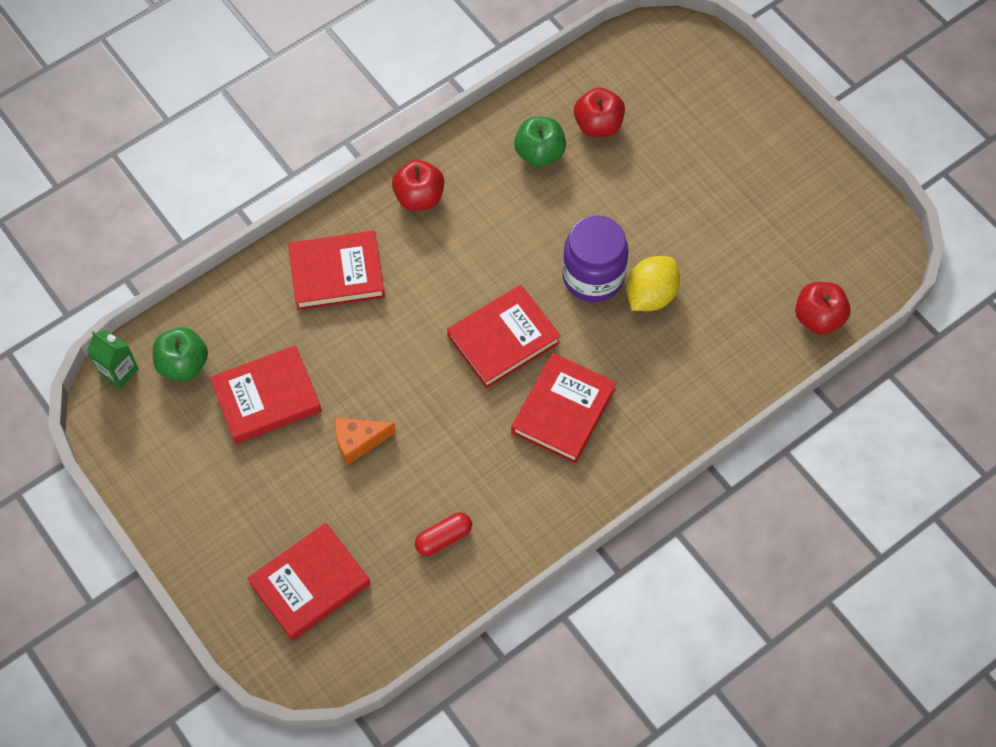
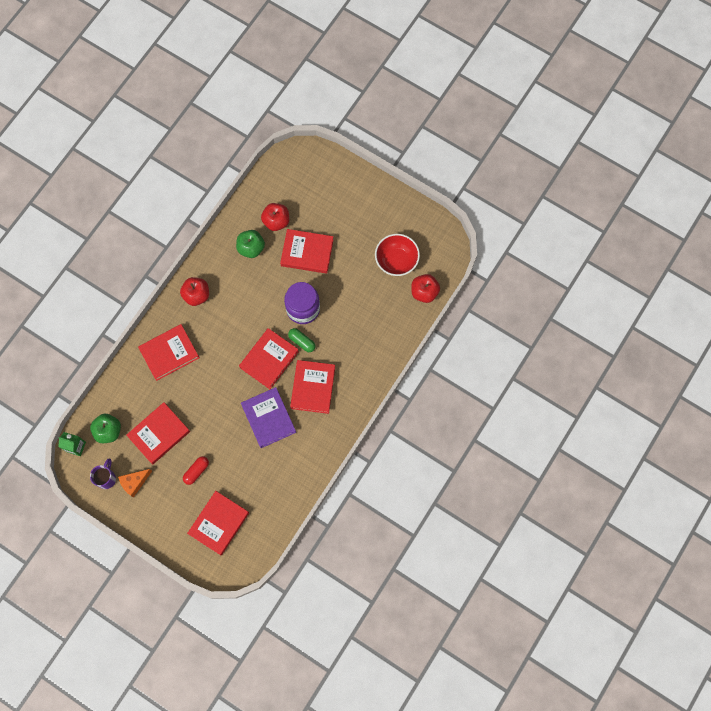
camera: 20 degrees left, 10 degrees up
orange cheese [335,417,396,466] -> orange cheese moved to [118,469,152,498]
red capsule [415,513,472,556] -> red capsule moved to [183,456,209,485]
yellow lemon [627,256,680,311] -> none
none -> purple mug [90,458,116,489]
none -> purple book [241,387,296,448]
none -> red book [280,229,334,274]
none -> green capsule [288,328,316,352]
none -> red bowl [375,234,420,276]

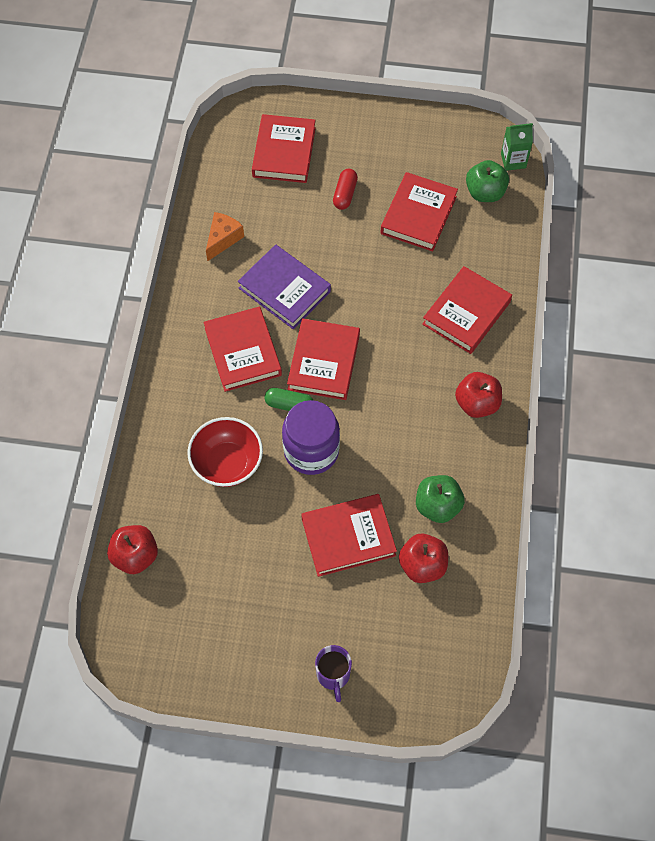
camera: 155 degrees right, 10 degrees down
purple mug [90,458,116,489] -> purple mug moved to [315,645,352,702]
orange cheese [118,469,152,498] -> orange cheese moved to [206,212,244,261]
red bowl [375,234,420,276] -> red bowl moved to [187,417,263,487]

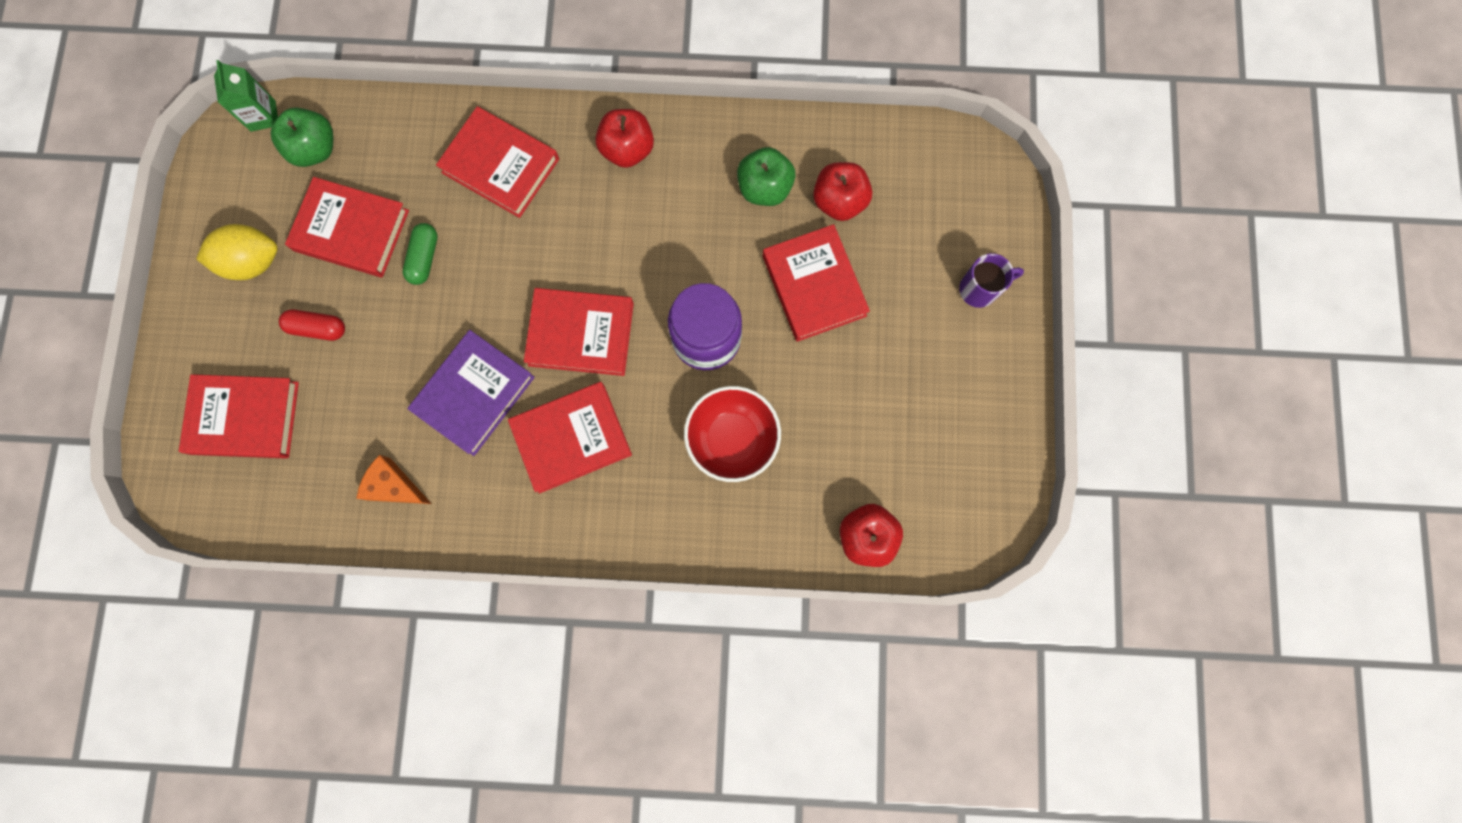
camera: 95 degrees left, 15 degrees up
green capsule [264,388,314,411] -> green capsule moved to [403,223,438,285]
none -> yellow lemon [196,224,278,280]

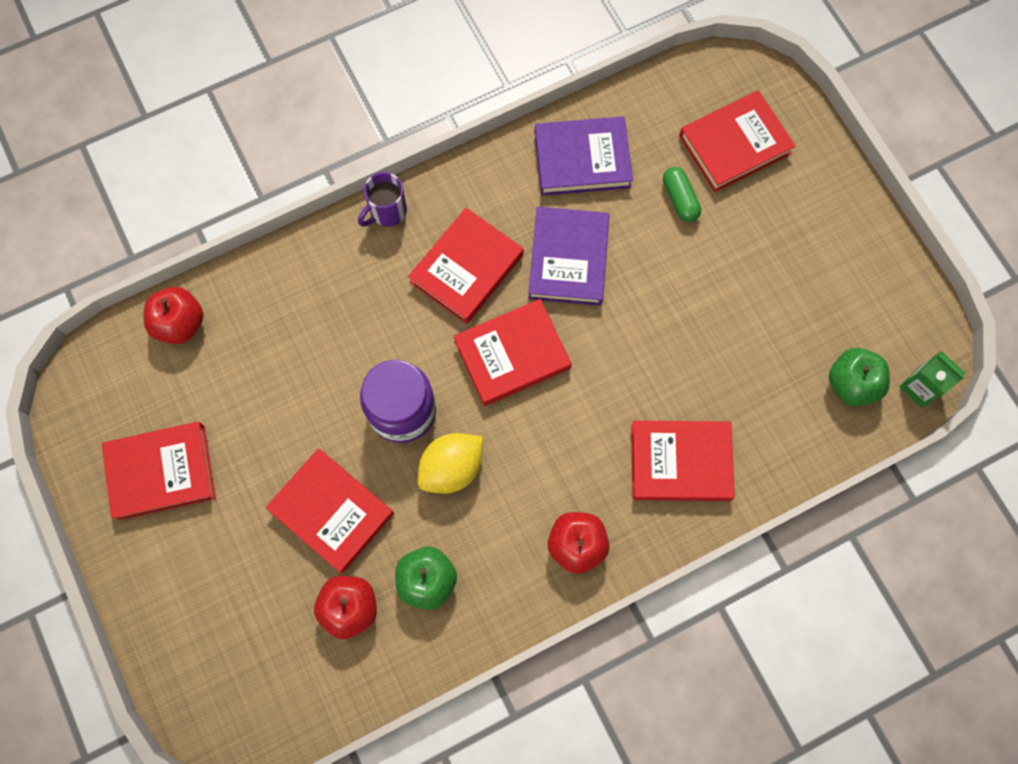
camera: 150 degrees right, 5 degrees down
yellow lemon [196,224,278,280] -> yellow lemon moved to [418,433,483,494]
red capsule [279,309,345,341] -> none
red book [285,177,409,277] -> red book moved to [102,422,216,521]
orange cheese [356,455,432,504] -> purple book [535,116,633,196]
green capsule [403,223,438,285] -> green capsule moved to [663,167,701,222]
red bowl [684,386,781,482] -> none
purple mug [959,253,1024,308] -> purple mug moved to [358,172,407,227]

